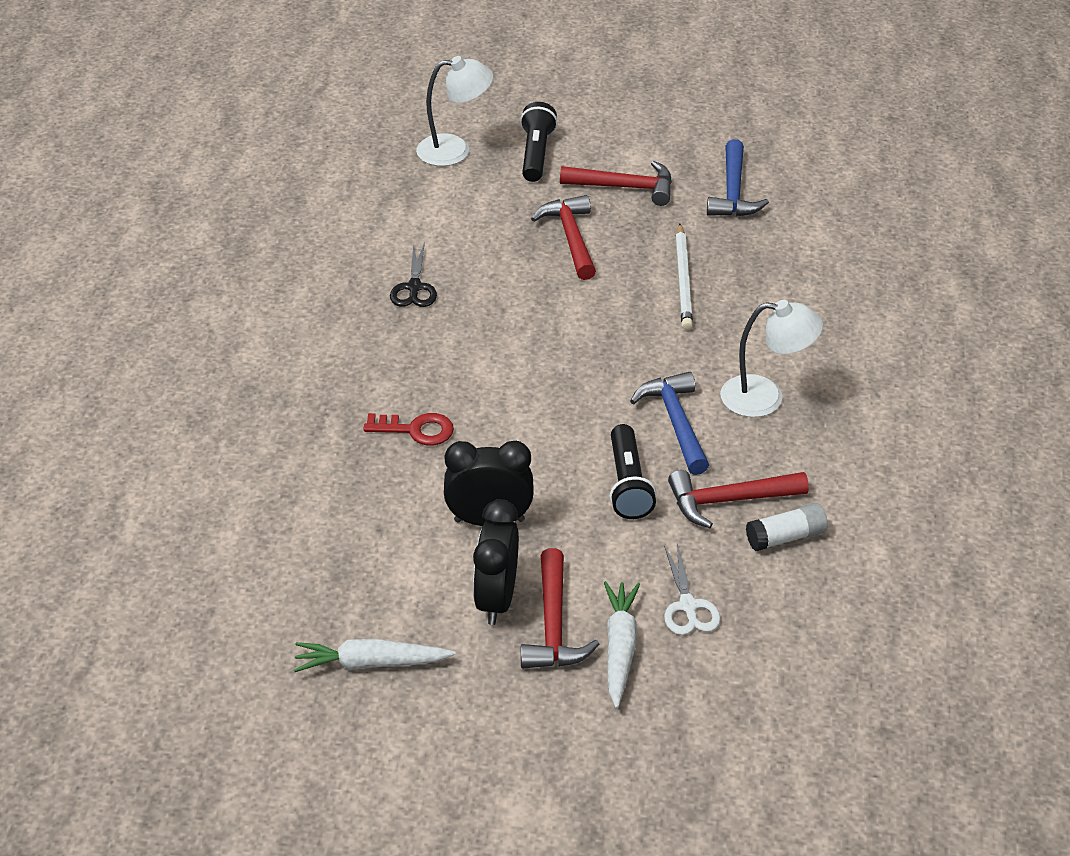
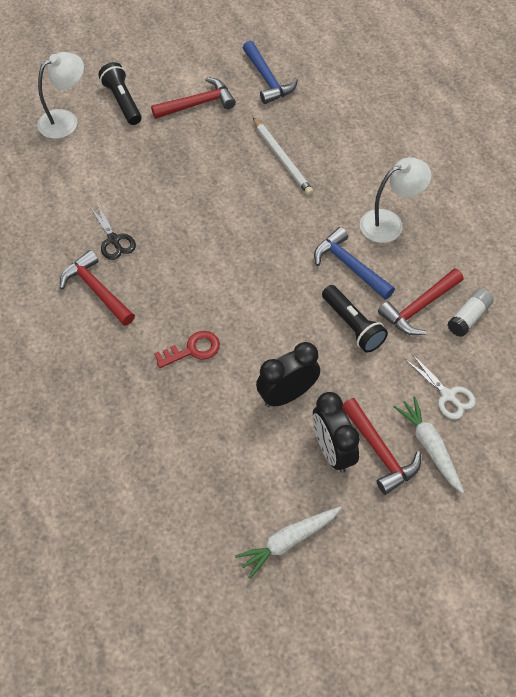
camera: 30 degrees left, 15 degrees up
red hammer [531,195,596,280] -> red hammer moved to [60,250,135,326]

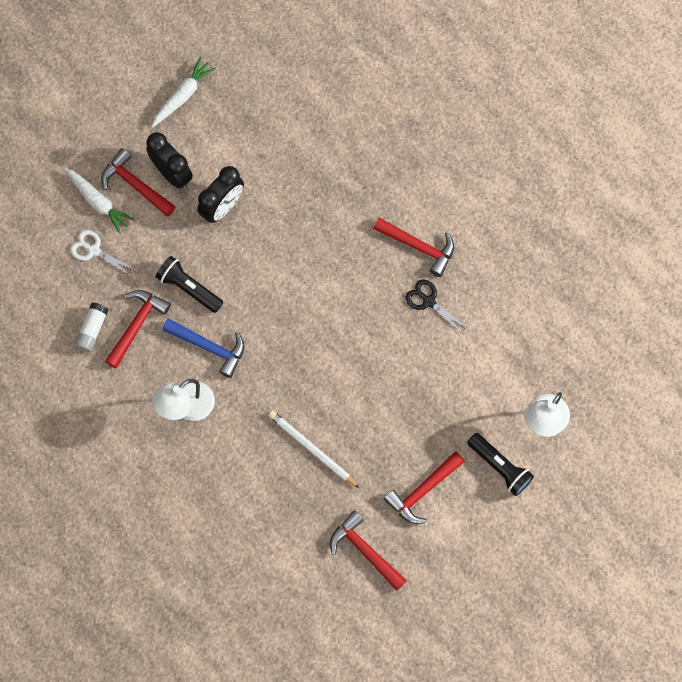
camera: 160 degrees right, 15 degrees up
red key [154,331,220,368] -> none
blue hammer [243,41,298,104] -> red hammer [330,510,407,591]

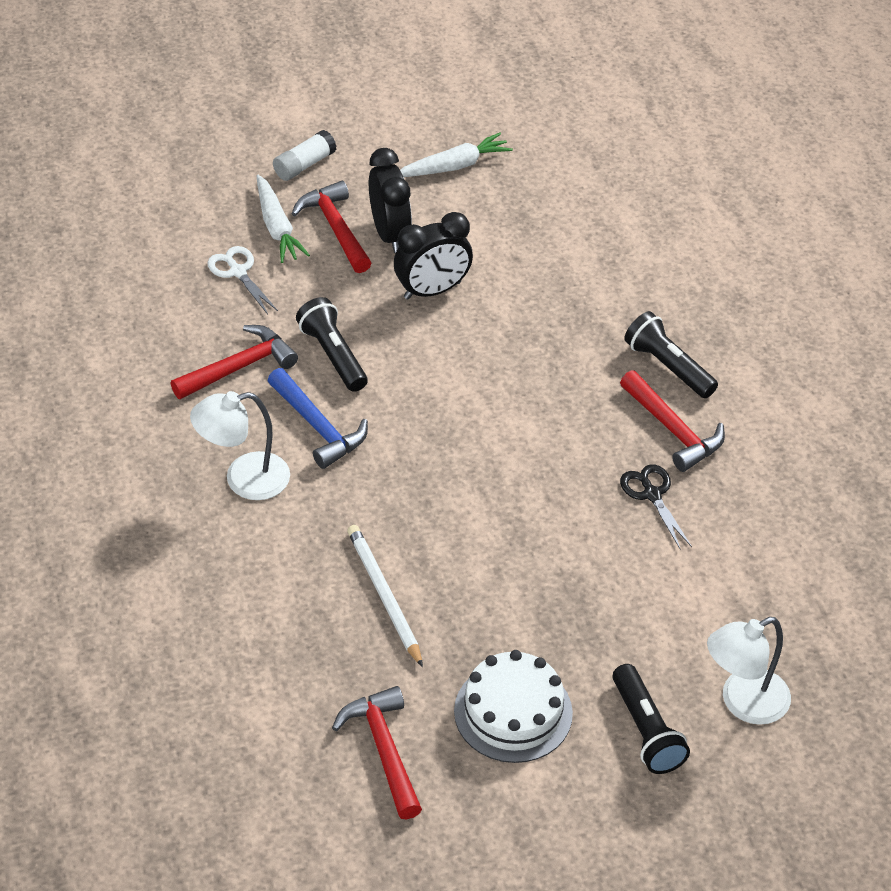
camera: 25 degrees right, 25 degrees down
white glue stick [74,302,109,352] -> white glue stick moved to [273,130,337,181]
red hammer [384,451,465,524] -> white cake [454,650,573,763]
none -> black flashlight [624,311,718,398]

